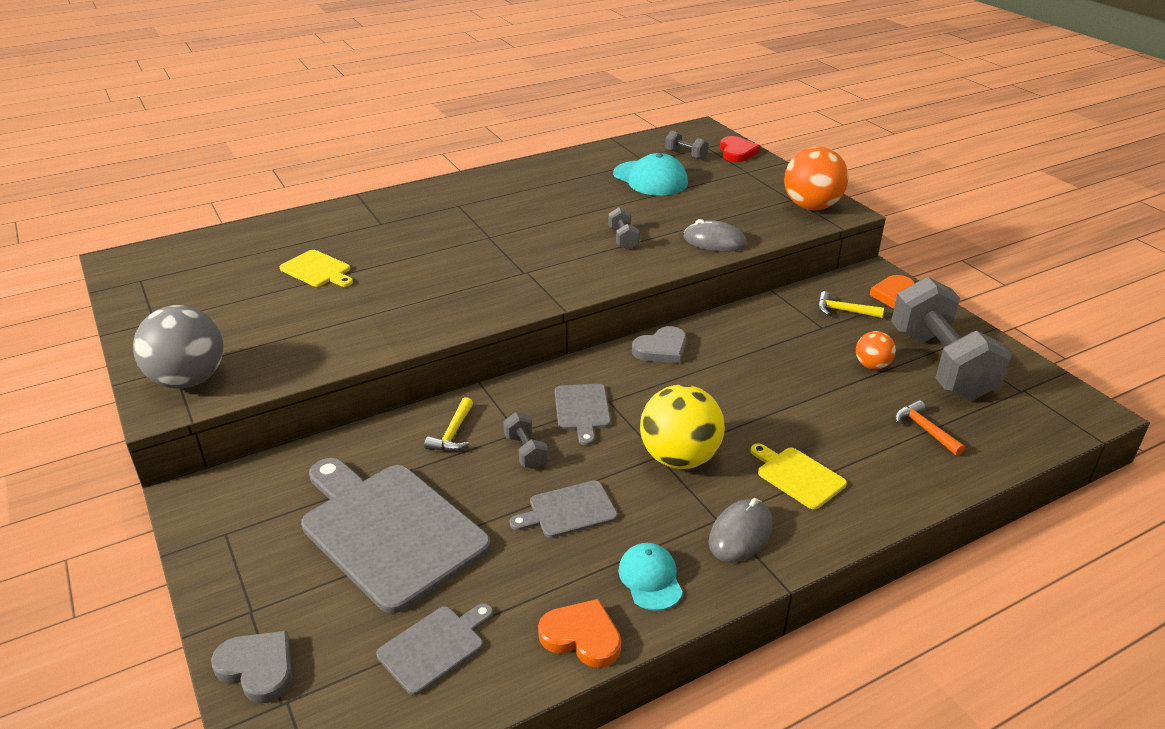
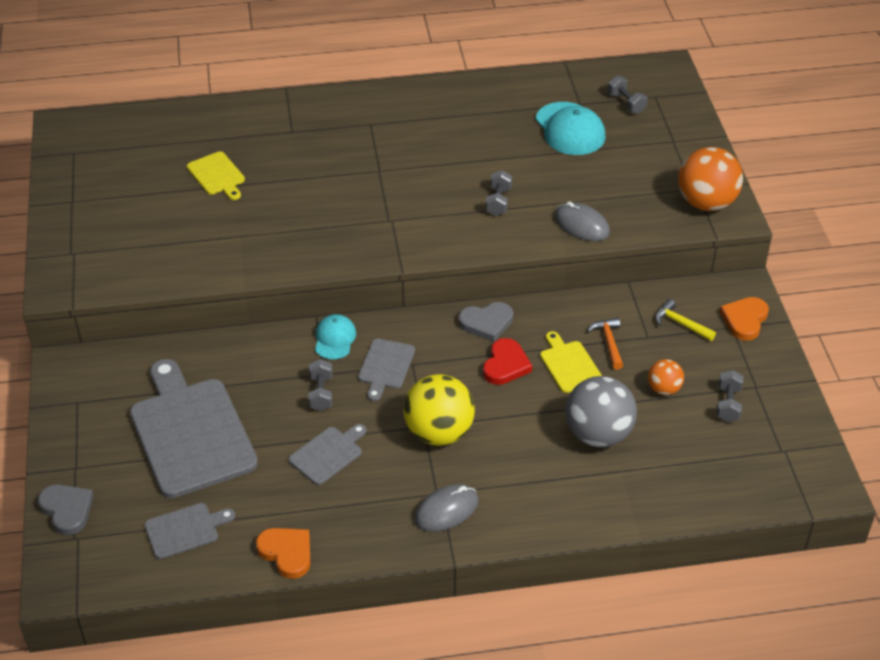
camera: 20 degrees right, 10 degrees up
grey ball [133,305,223,388] -> grey ball moved to [565,376,637,447]
yellow hammer [424,397,473,452] -> none
grey cutting board [510,480,618,538] -> grey cutting board turned 135 degrees clockwise [289,424,366,485]
turquoise cap [618,543,683,611] -> turquoise cap moved to [315,314,356,359]
red heart [720,136,760,162] -> red heart moved to [483,338,532,385]
yellow cutting board [750,443,847,509] -> yellow cutting board moved to [540,331,602,393]
grey dumbbell [891,277,1012,401] -> grey dumbbell [716,370,744,422], size x0.41
orange hammer [895,400,965,456] -> orange hammer moved to [587,317,624,370]

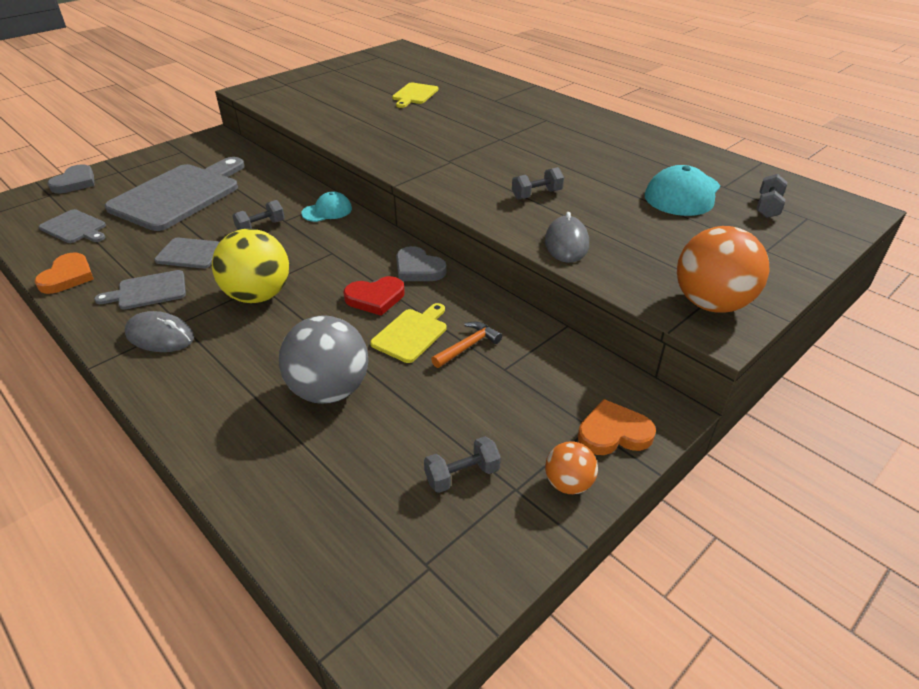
camera: 55 degrees right, 5 degrees down
grey cutting board [358,339,415,401] -> grey cutting board moved to [94,270,186,310]
orange ball [648,359,684,395] -> orange ball moved to [545,441,598,494]
yellow hammer [655,299,716,341] -> none

